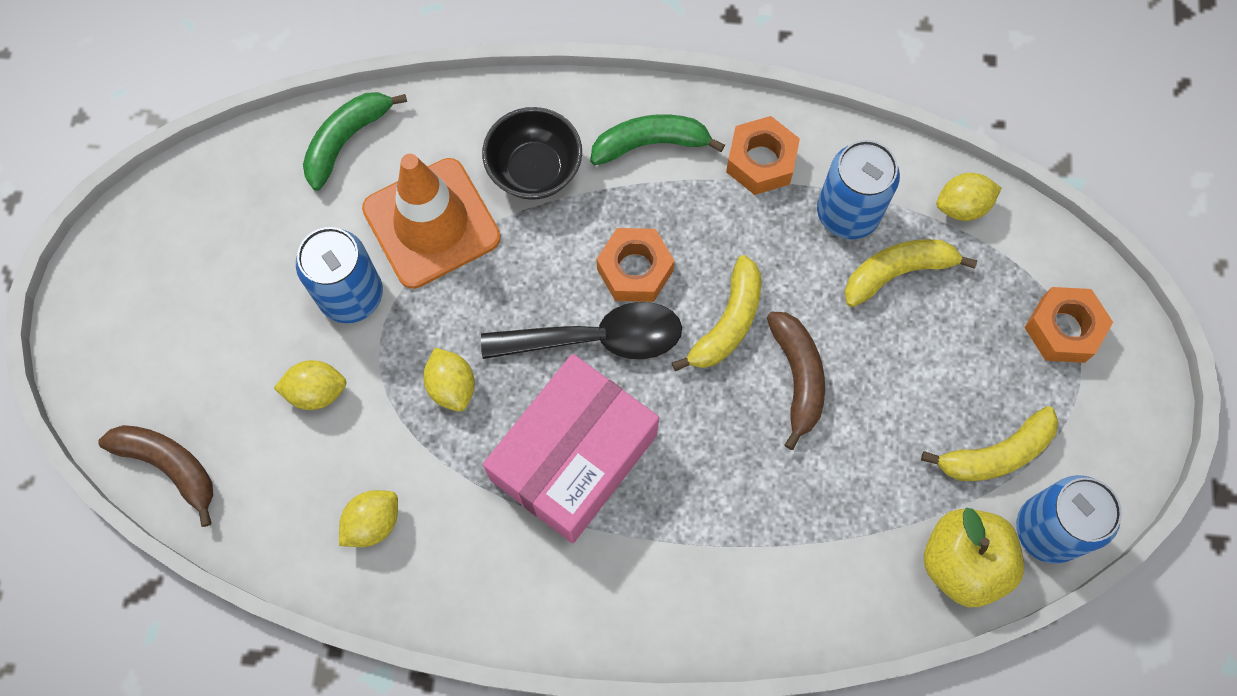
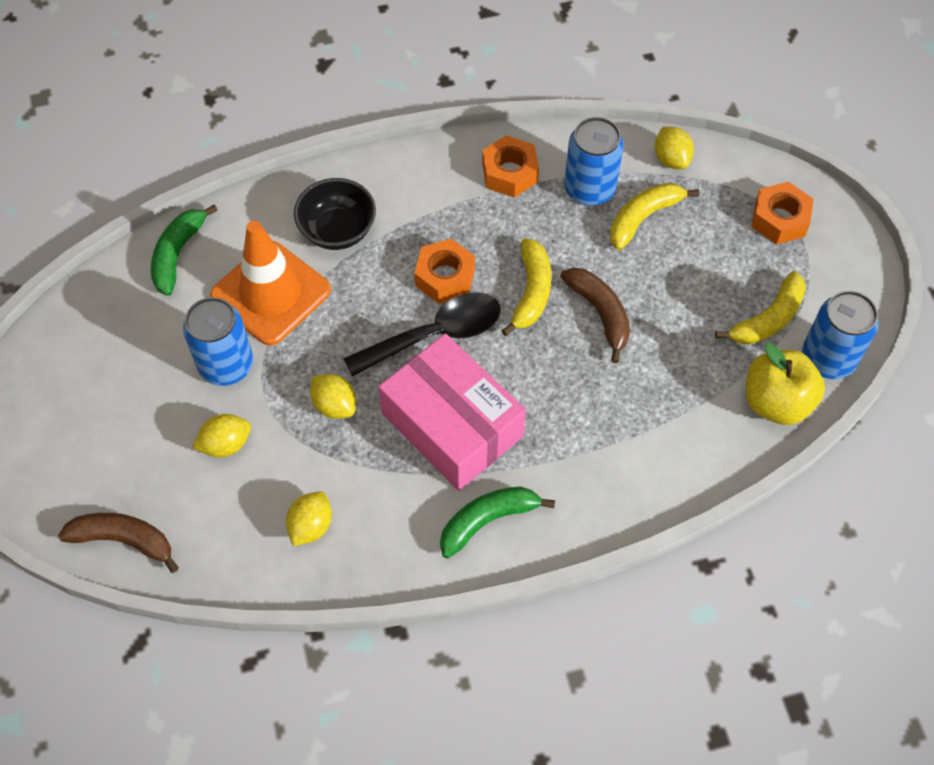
camera: 20 degrees left, 10 degrees down
pink box [483,354,659,543] -> pink box turned 60 degrees counterclockwise [378,333,526,491]
green banana [590,114,725,165] -> green banana moved to [440,487,555,558]
yellow lemon [936,173,1001,221] -> yellow lemon turned 75 degrees counterclockwise [655,127,694,169]

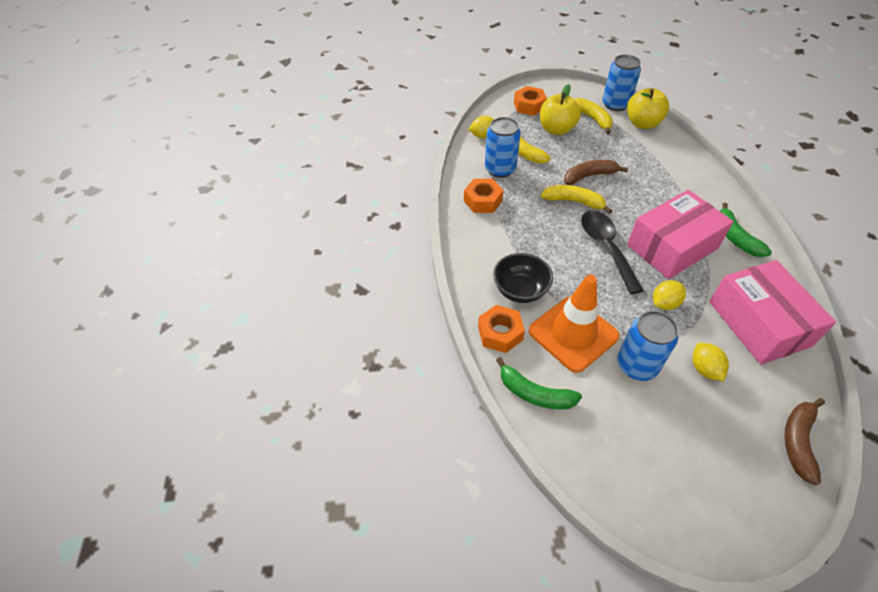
camera: 80 degrees left, 10 degrees down
yellow lemon [286,491,332,546] -> pink box [709,260,836,365]
orange nut [414,239,475,304] -> orange nut moved to [478,305,525,353]
none -> yellow apple [540,84,581,135]

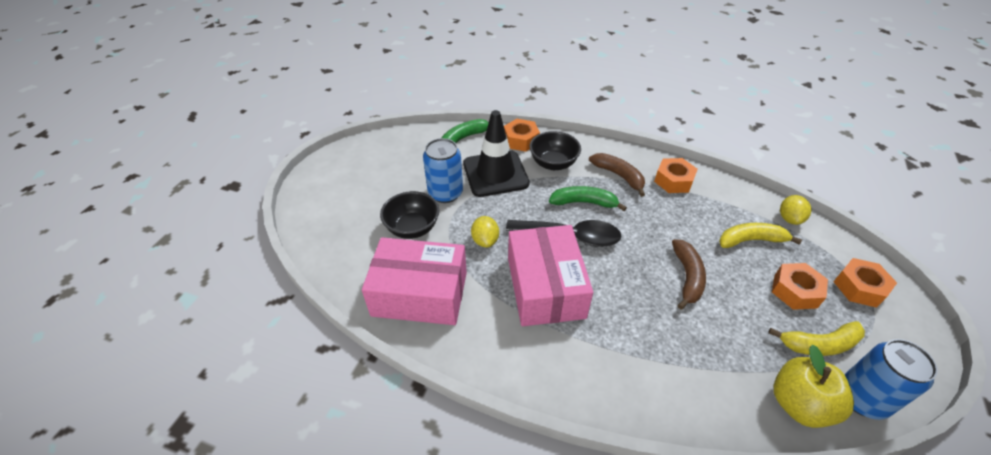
camera: 115 degrees right, 5 degrees down
blue can [485,117,521,178] -> none
orange traffic cone [529,275,620,373] -> black traffic cone [463,110,530,197]
yellow apple [540,84,581,135] -> orange nut [772,263,828,310]
yellow banana [541,185,612,214] -> none
yellow lemon [692,343,729,381] -> black bowl [380,191,439,239]
green banana [720,203,772,257] -> green banana moved to [549,186,627,211]
brown banana [785,398,825,486] -> brown banana moved to [589,153,645,197]

